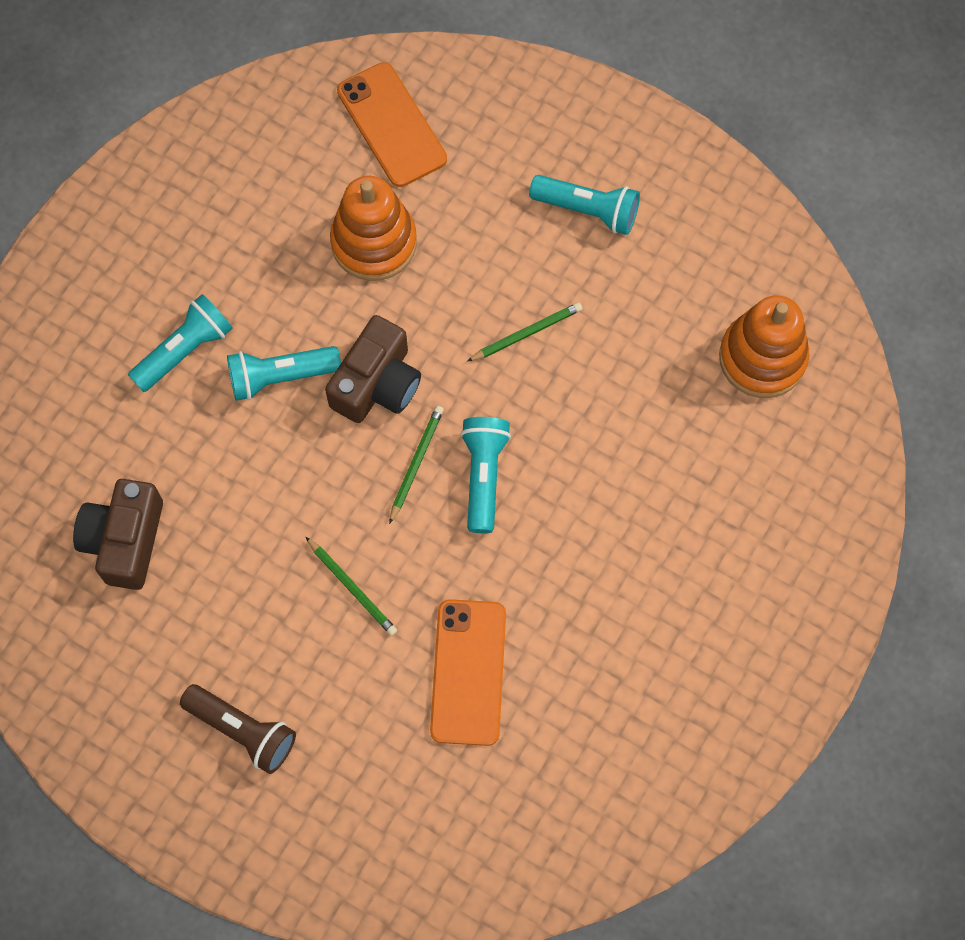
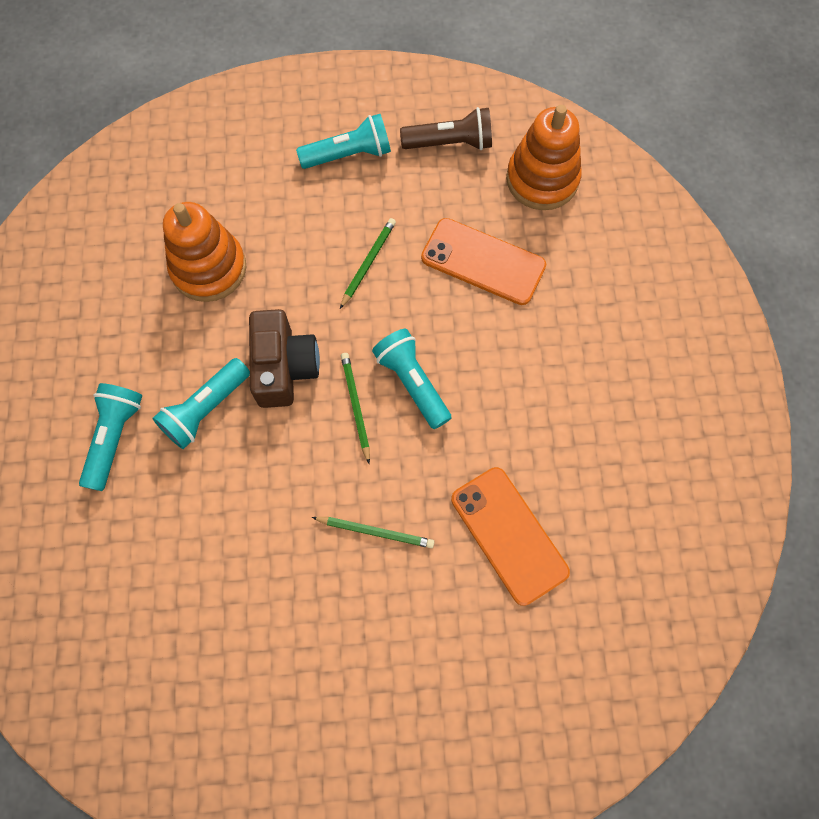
camera: 35 degrees left, 0 degrees up
brown camera [73,479,163,590] -> none
brown flashlight [180,684,296,774] -> brown flashlight moved to [400,107,492,150]
orange phone [337,62,447,187] -> orange phone moved to [421,218,546,305]

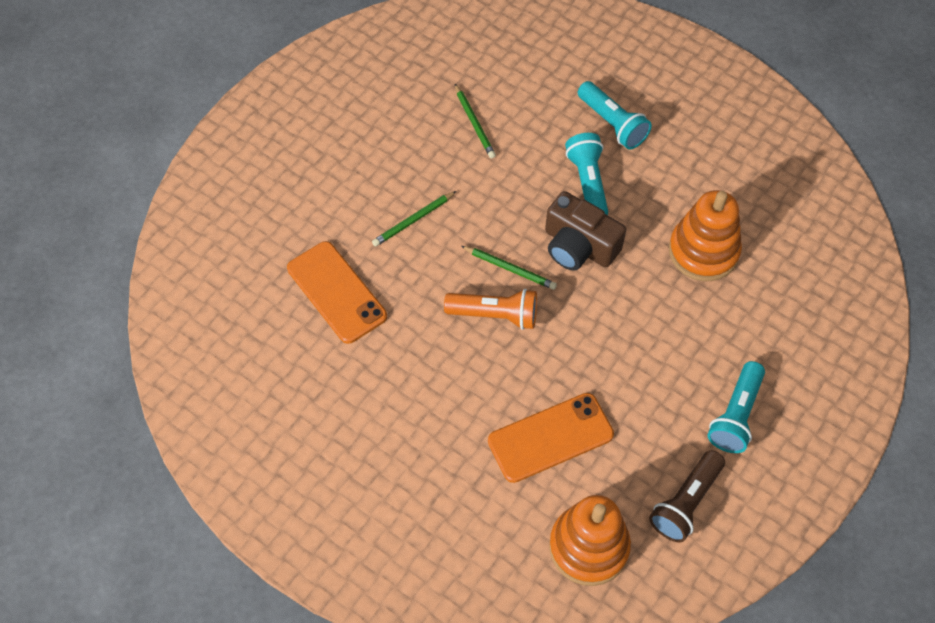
camera: 130 degrees right, 10 degrees down
green pencil [340,218,396,309] -> green pencil moved to [455,84,496,158]
turquoise flashlight [372,329,452,429] -> orange flashlight [444,289,537,330]
orange phone [451,467,570,606] -> orange phone turned 45 degrees clockwise [287,241,387,344]

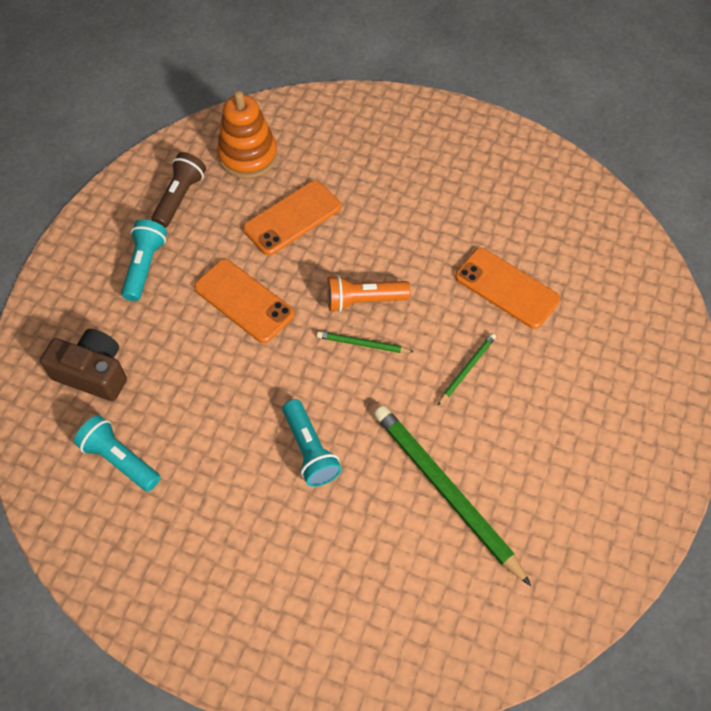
camera: 165 degrees right, 0 degrees up
green pencil [455,84,496,158] -> green pencil [374,405,531,586], size x2.14
brown camera [545,191,626,271] -> brown camera moved to [40,329,127,401]
turquoise flashlight [577,81,652,150] -> turquoise flashlight moved to [74,415,160,492]
orange stacking toy [669,190,742,281] -> none
none -> orange phone [194,259,295,343]

